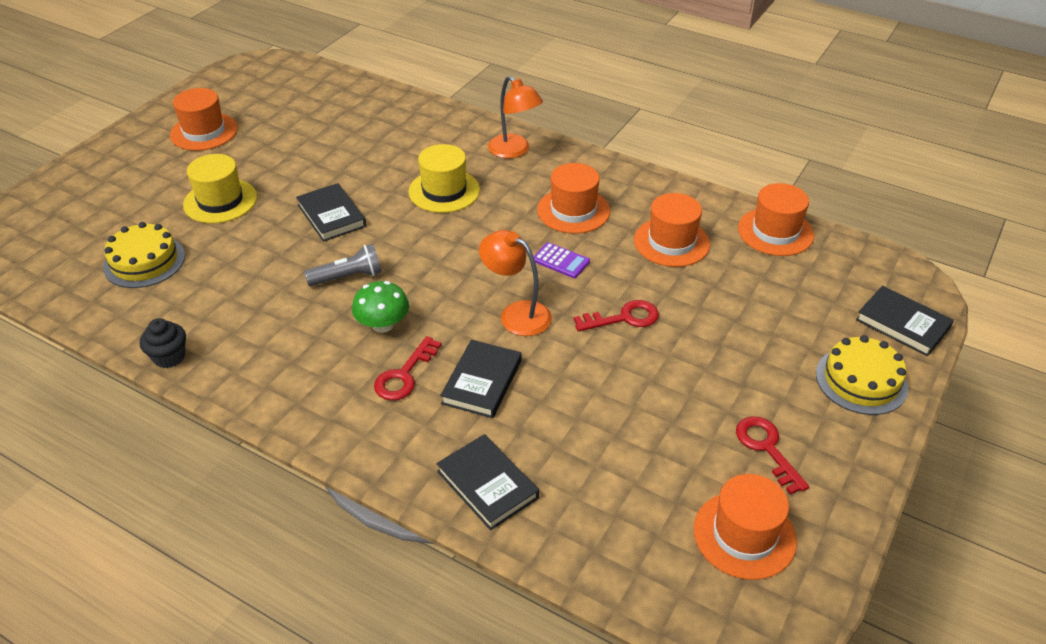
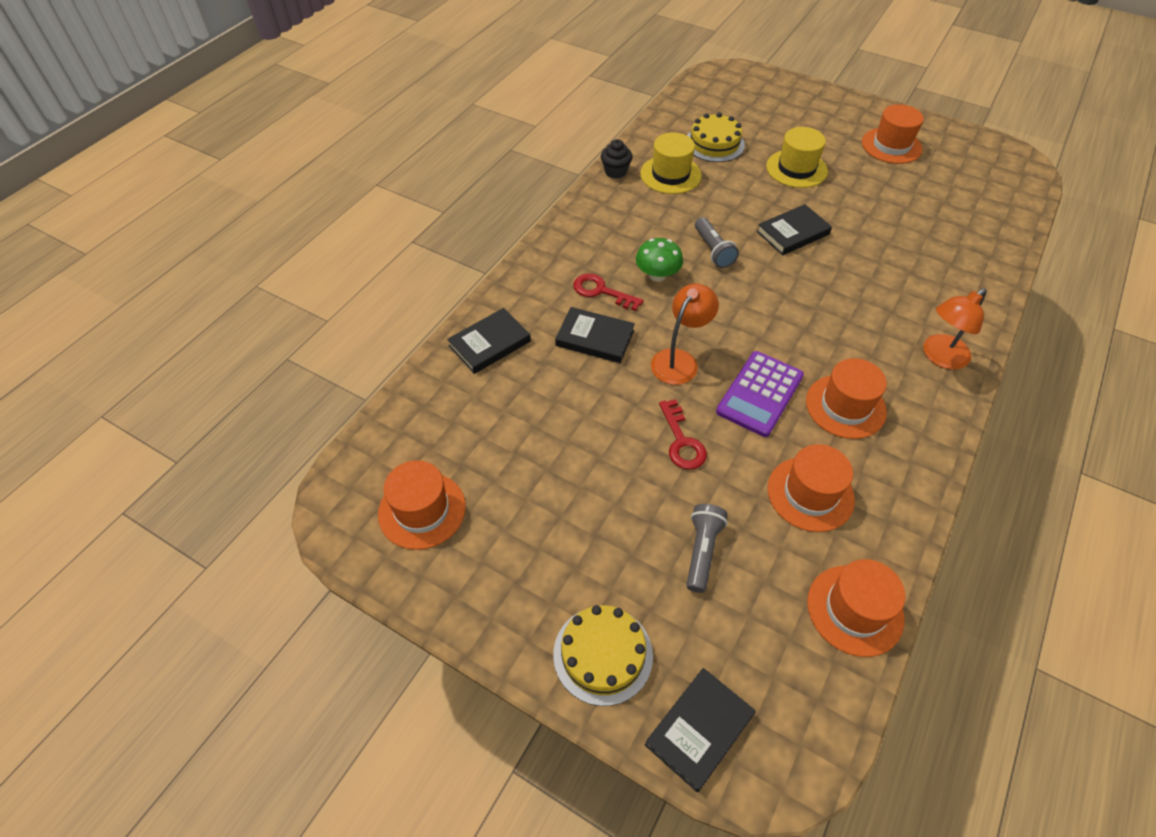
camera: 90 degrees right, 10 degrees up
yellow hat [409,144,480,213] -> yellow hat moved to [640,132,702,194]
purple calculator [533,242,590,278] -> purple calculator [716,351,804,437], size x1.79
red key [736,416,809,495] -> none
none -> grey flashlight [686,504,727,593]

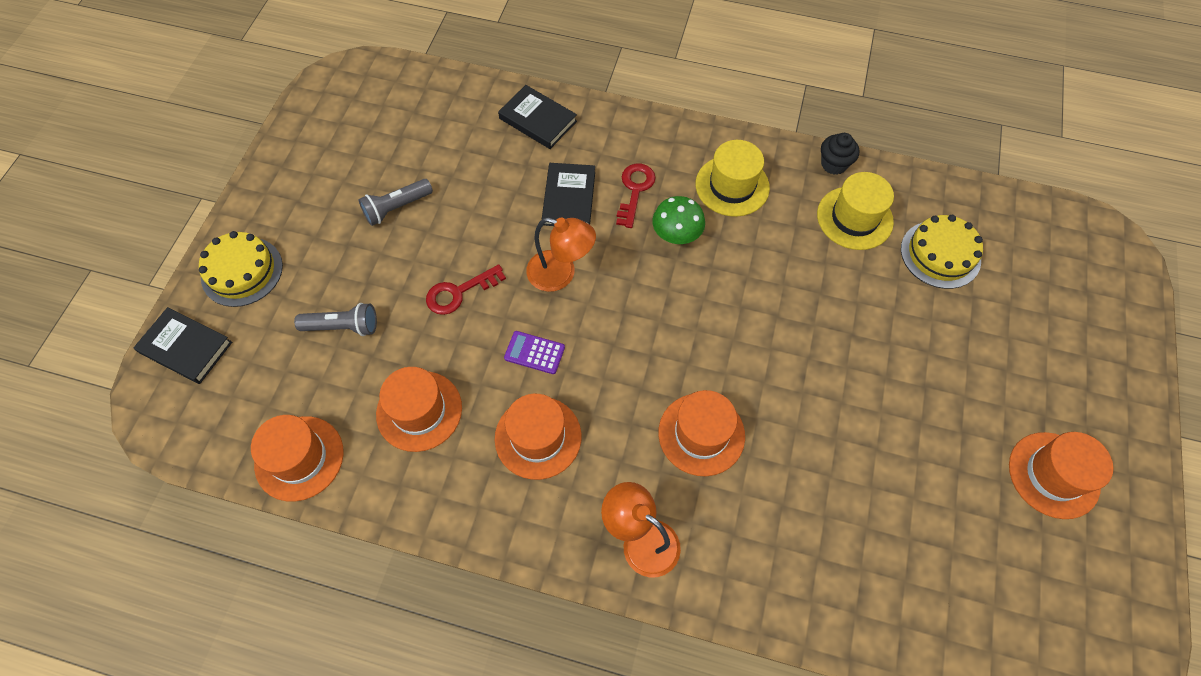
camera: 75 degrees right, 10 degrees up
orange hat [378,460,466,550] -> orange hat moved to [658,390,745,476]
grey flashlight [695,217,739,268] -> grey flashlight moved to [358,179,433,226]
purple calculator [716,351,804,437] -> purple calculator [504,331,565,374], size x0.56
black book [757,204,832,255] -> none
yellow hat [766,127,828,188] -> yellow hat moved to [695,140,770,217]

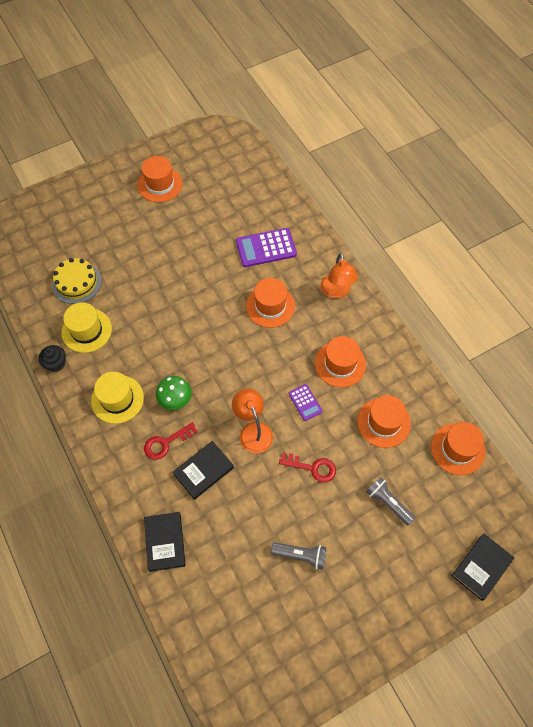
camera: 135 degrees left, 0 degrees up
black book [134,307,232,384] -> black book turned 60 degrees clockwise [452,534,514,601]
yellow cake [199,231,283,307] -> none
none -> purple calculator [236,228,297,267]

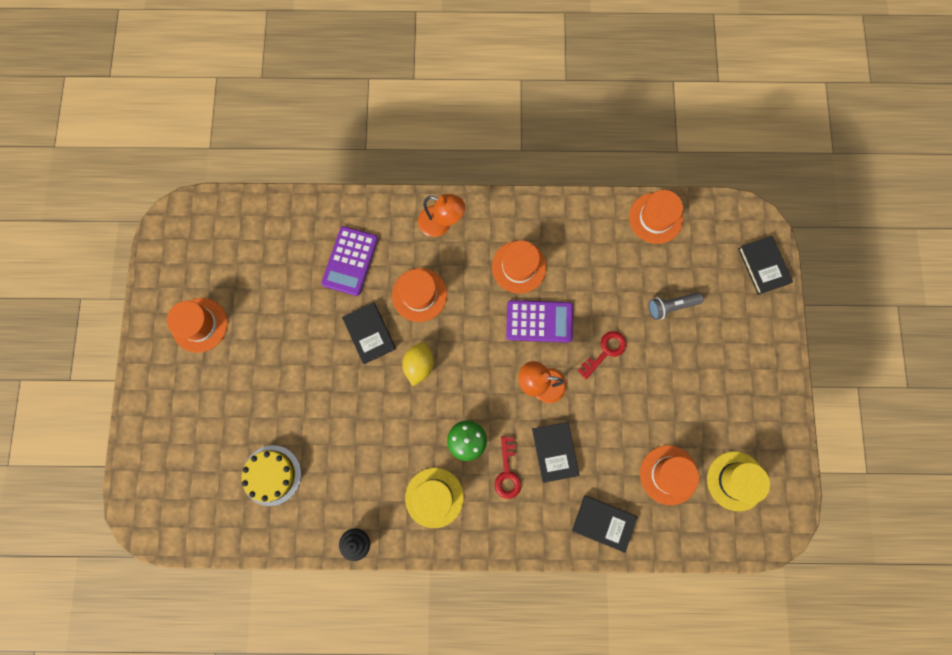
camera: 60 degrees left, 15 degrees up
yellow hat [61,302,112,353] -> yellow hat moved to [707,451,770,511]
grey flashlight [271,542,326,570] -> none
purple calculator [289,384,323,421] -> purple calculator [506,300,573,343], size x1.79
orange hat [357,395,411,448] -> orange hat moved to [640,445,699,505]
none -> black book [342,302,396,364]
none -> yellow lemon [402,342,434,386]

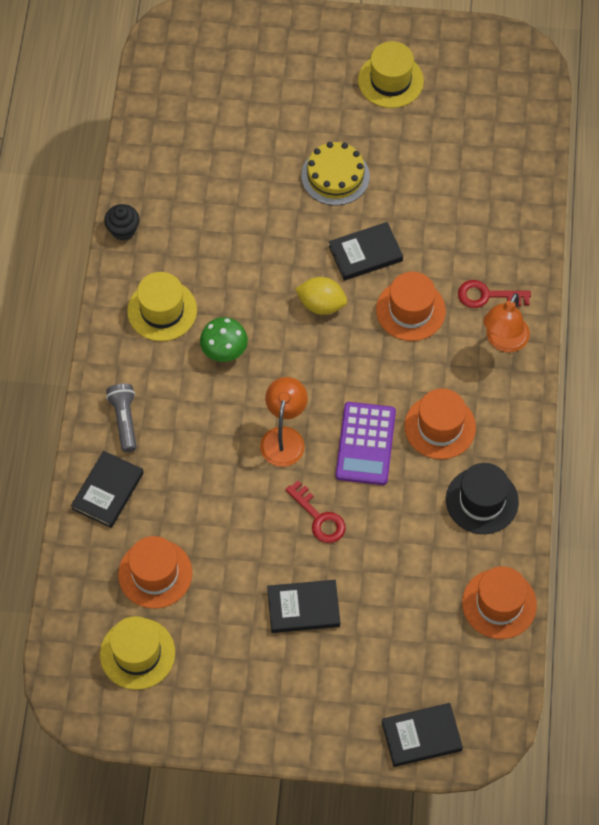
camera: 95 degrees right, 15 degrees down
orange hat [167,298,228,353] -> yellow hat [358,41,424,108]
yellow cake [242,445,301,506] -> yellow cake moved to [301,142,370,206]
purple calculator [322,226,378,296] -> none
red key [495,436,521,499] -> red key moved to [458,280,531,308]
black book [532,422,579,483] -> black book moved to [267,580,340,633]
grey flashlight [648,293,703,320] -> grey flashlight moved to [106,383,137,452]
none -> black hat [446,463,519,534]

